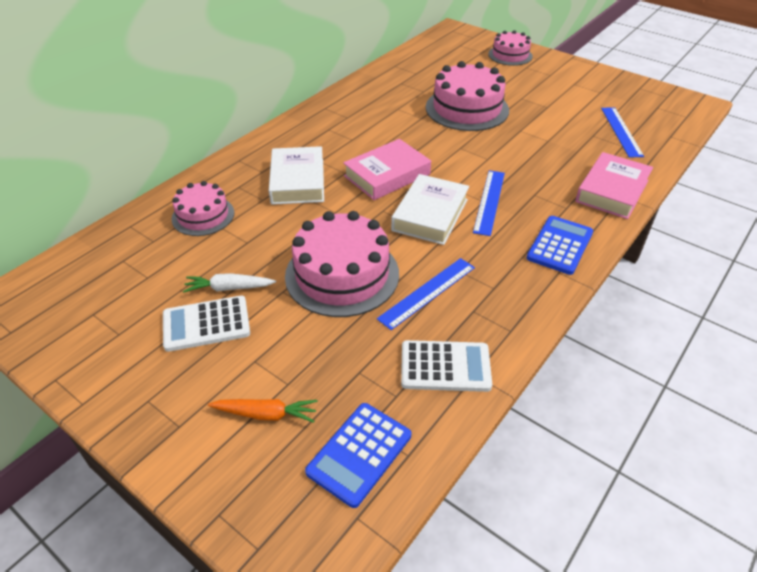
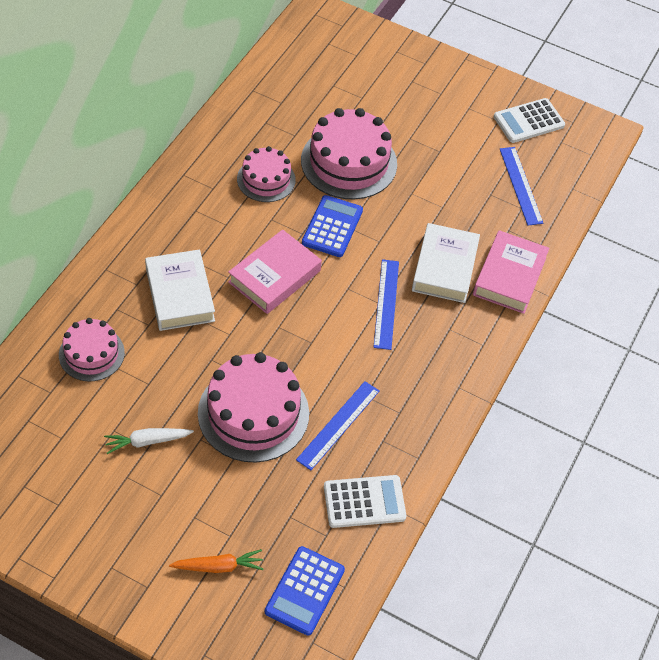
camera: 15 degrees left, 10 degrees up
white calculator [163,296,250,352] -> white calculator moved to [494,98,565,143]
white book [391,174,469,245] -> white book moved to [412,223,480,303]
pink cake [488,30,533,66] -> pink cake moved to [237,146,296,202]
blue calculator [527,216,593,275] -> blue calculator moved to [302,195,363,257]

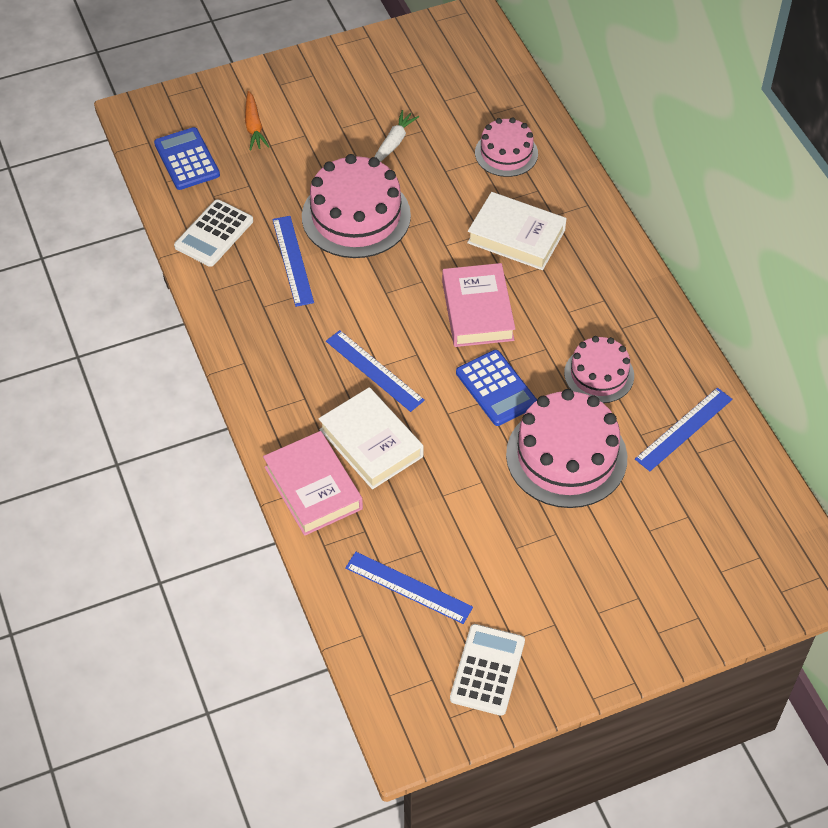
camera: 135 degrees right, 0 degrees up
orange carrot [169,549,263,573] -> orange carrot turned 45 degrees counterclockwise [245,91,269,150]
none -> blue ruler [635,388,733,471]

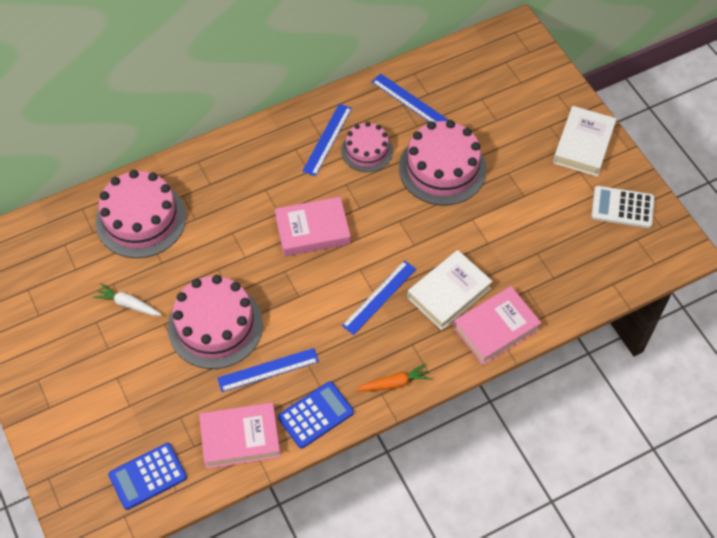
camera: 95 degrees left, 5 degrees up
white calculator [174,199,253,267] -> pink book [199,402,281,469]
orange carrot [245,91,269,150] -> orange carrot moved to [356,363,431,391]
blue ruler [345,552,473,624] -> blue ruler moved to [302,104,352,176]
blue calculator [456,350,537,426] -> blue calculator moved to [278,381,354,448]
white book [467,192,567,270] -> white book moved to [553,106,617,177]
pink cake [475,118,538,177] -> pink cake [96,170,186,258], size x1.67

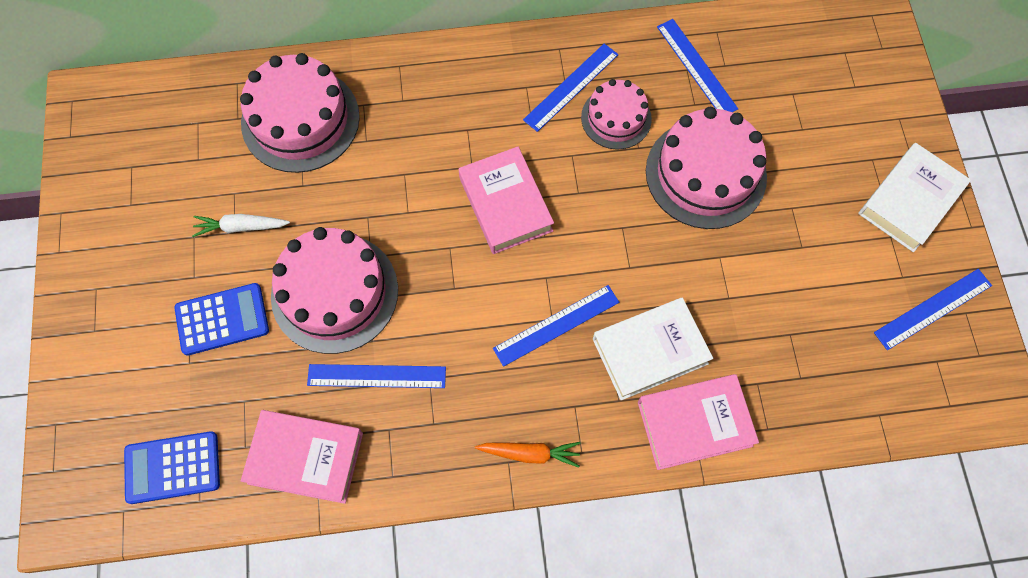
camera: 20 degrees right, 10 degrees up
white carrot [93,284,162,316] -> white carrot turned 45 degrees counterclockwise [192,214,290,237]
pink book [275,197,351,256] -> pink book turned 60 degrees clockwise [458,146,554,254]
blue calculator [278,381,354,448] -> blue calculator moved to [174,283,269,356]
white calculator [591,186,655,228] -> blue ruler [874,269,992,350]

